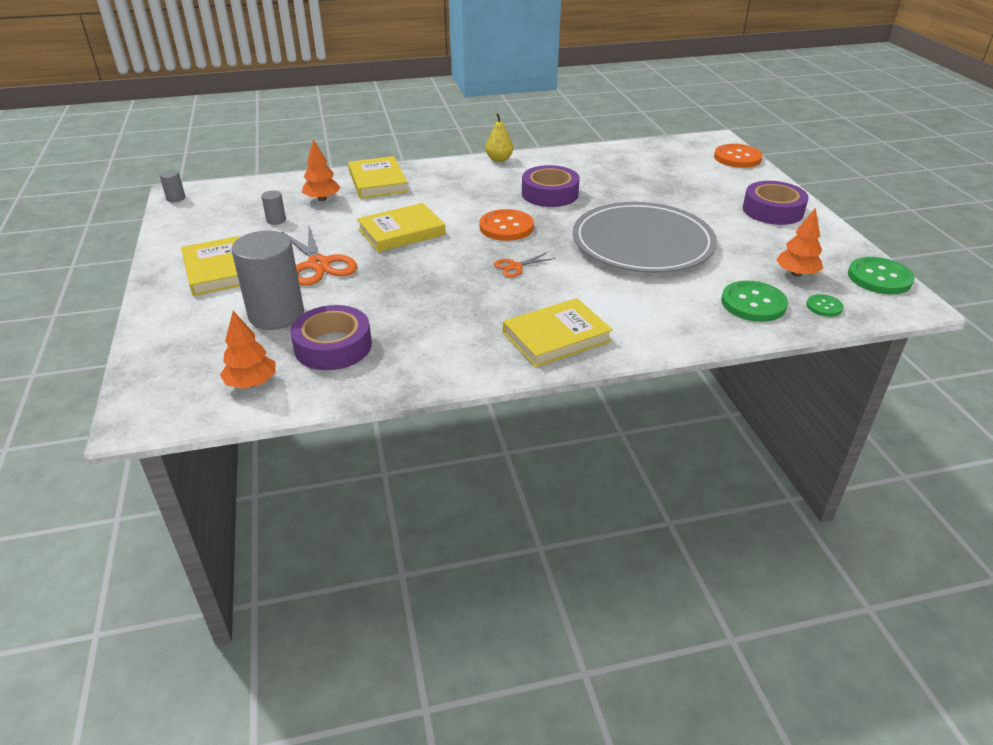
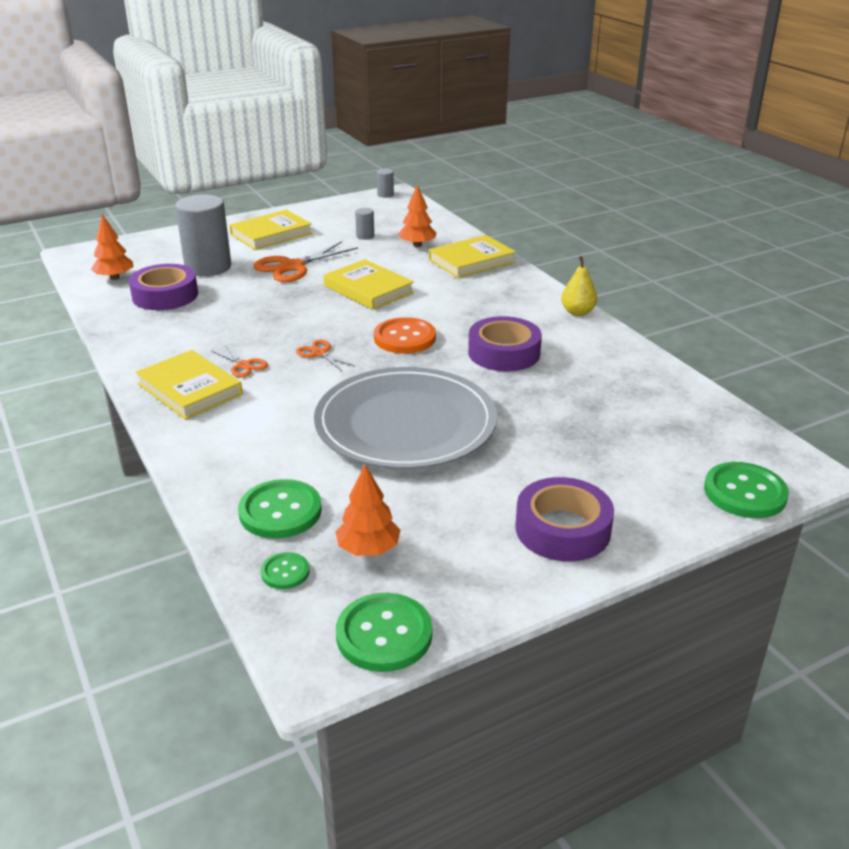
camera: 75 degrees right, 5 degrees down
orange button [714,144,763,168] -> green button [704,462,789,518]
none -> orange scissors [212,346,268,377]

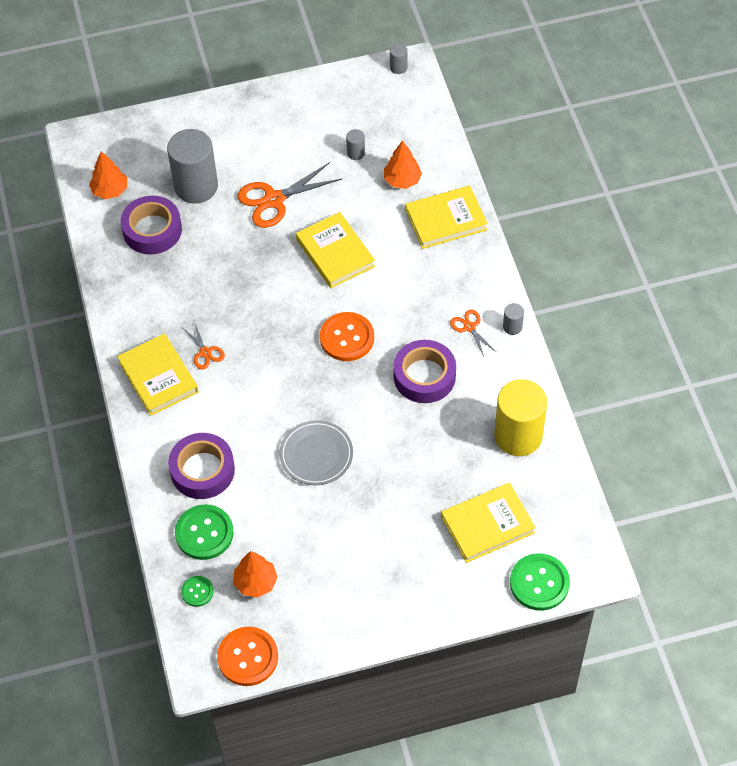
camera: 15 degrees right, 25 degrees up
yellow book [229,210,312,250] -> yellow book moved to [441,483,536,563]
orange scissors [296,340,355,371] -> orange scissors moved to [450,310,496,356]
grey plate [314,367,497,469] -> grey plate [279,420,353,485], size x0.51
green button [336,593,432,672] -> orange button [217,627,278,686]
purple tape [515,477,614,562] -> purple tape moved to [168,433,235,499]
yellow pear [561,256,597,316] -> grey cylinder [503,303,524,335]
none -> yellow cylinder [494,379,547,456]

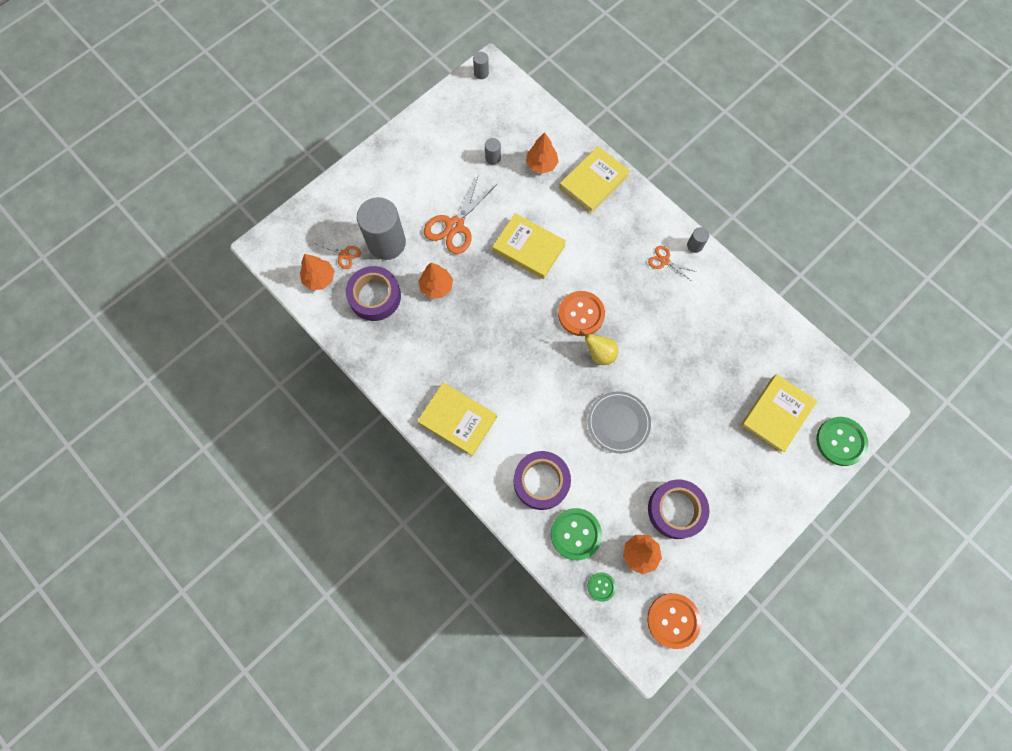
camera: 30 degrees left, 15 degrees up
orange scissors [183,321,225,369] -> orange scissors moved to [317,234,361,269]
purple tape [393,340,456,403] -> purple tape moved to [648,480,709,539]
yellow cylinder [494,379,547,456] -> none
none -> orange tree [418,263,453,298]
none -> yellow pear [580,331,618,365]

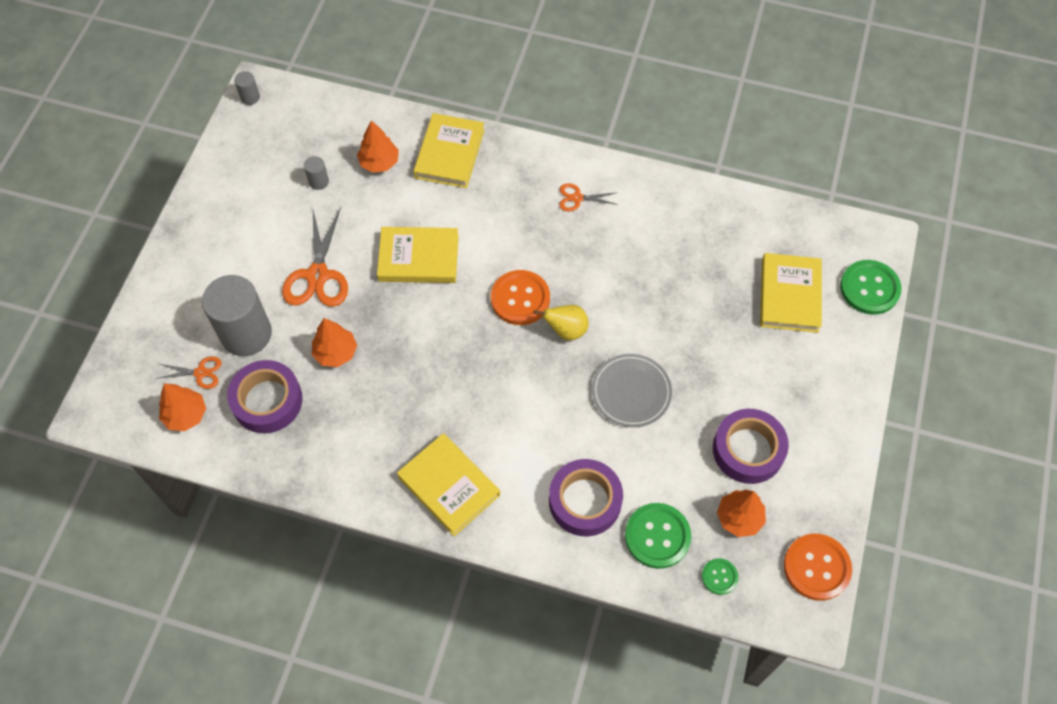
camera: 30 degrees left, 10 degrees down
yellow book [417,383,497,456] -> yellow book turned 45 degrees clockwise [397,433,500,536]
grey cylinder [687,227,709,253] -> none

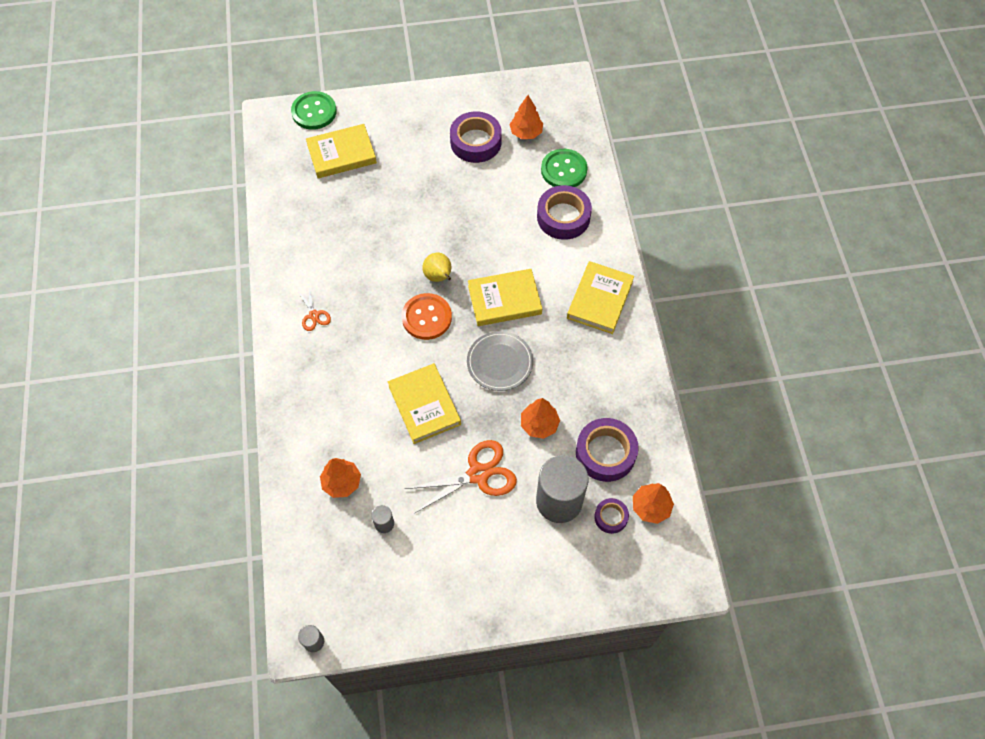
camera: 115 degrees left, 0 degrees up
orange scissors [156,357,222,389] -> purple tape [594,498,629,534]
yellow book [413,113,485,188] -> yellow book moved to [468,269,542,326]
grey plate [592,354,672,427] -> grey plate moved to [467,331,533,391]
green button [702,558,738,595] -> none
orange button [784,534,852,601] -> none

